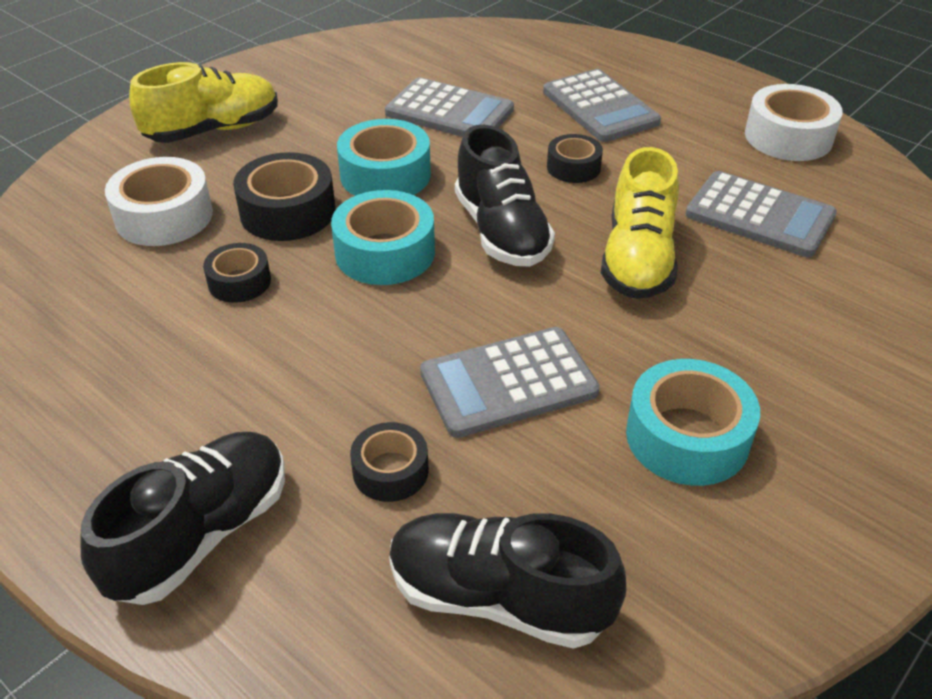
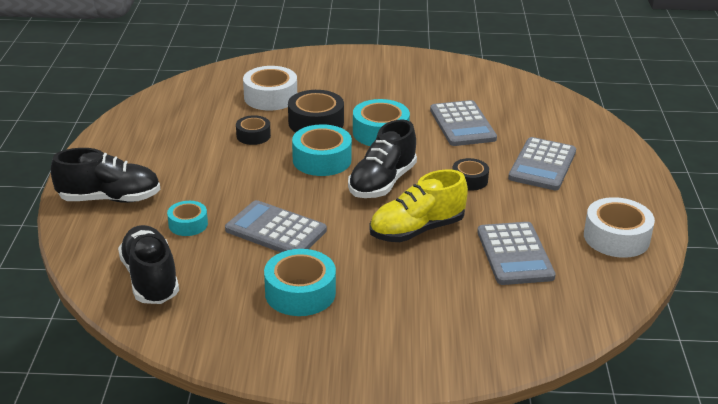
camera: 50 degrees right, 10 degrees down
yellow shoe [129,62,278,143] -> none
black tape [350,422,429,502] -> turquoise tape [167,201,208,236]

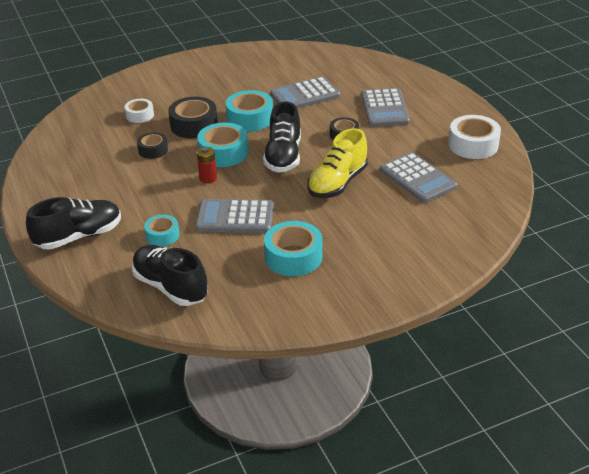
camera: 25 degrees left, 5 degrees up
white tape [243,66,297,111] -> white tape [124,99,154,123], size x0.60
grey calculator [430,100,497,146] -> grey calculator turned 105 degrees clockwise [270,76,340,108]
none -> red battery [197,147,217,184]

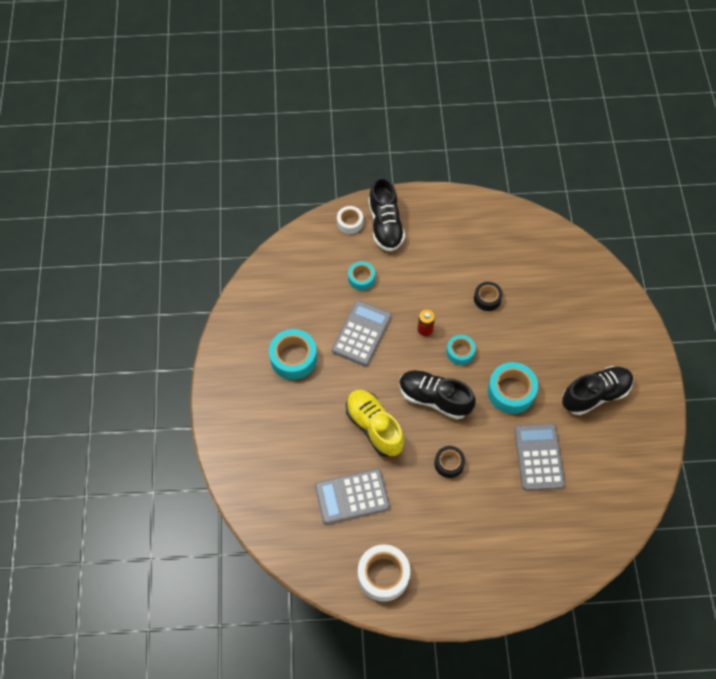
camera: 110 degrees right, 25 degrees up
white tape [124,99,154,123] -> white tape moved to [337,206,363,234]
black shoe [132,245,208,306] -> black shoe moved to [562,366,633,415]
black tape [168,97,218,138] -> none
turquoise tape [197,123,248,167] -> turquoise tape [446,335,476,365], size x0.60
grey calculator [362,88,410,127] -> none

